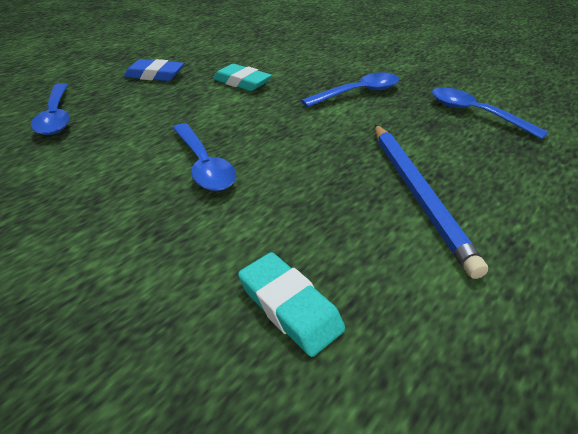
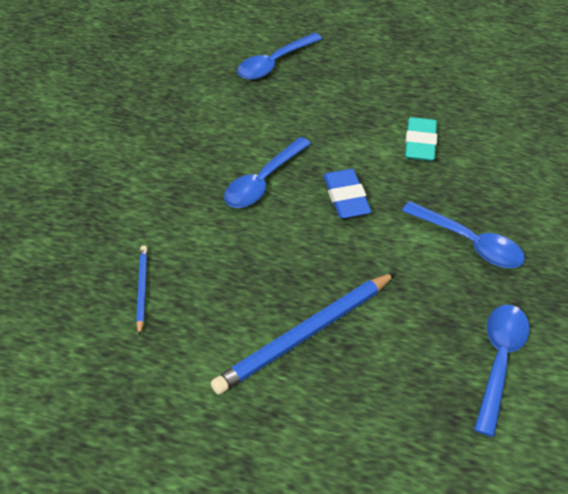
camera: 65 degrees right, 10 degrees up
blue eraser [124,59,184,81] -> blue eraser moved to [323,169,371,219]
turquoise eraser [238,252,345,357] -> blue pencil [136,246,148,336]

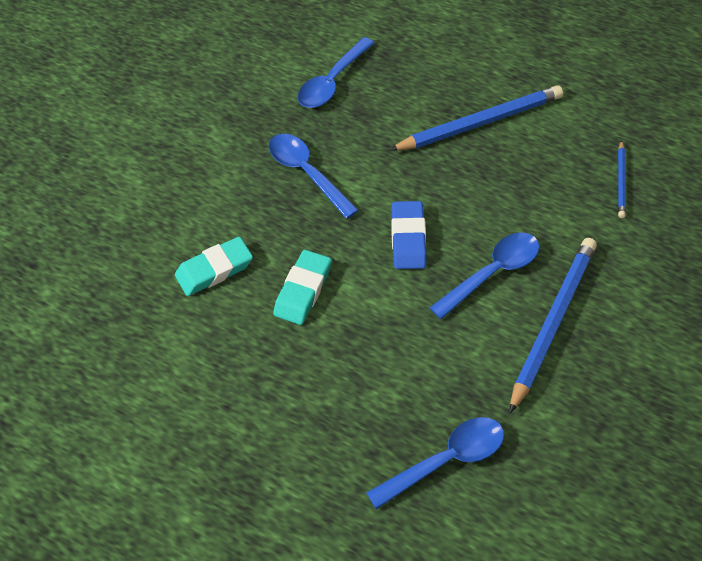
camera: 165 degrees left, 5 degrees up
none -> turquoise eraser [175,237,253,296]
none -> blue pencil [509,238,597,414]

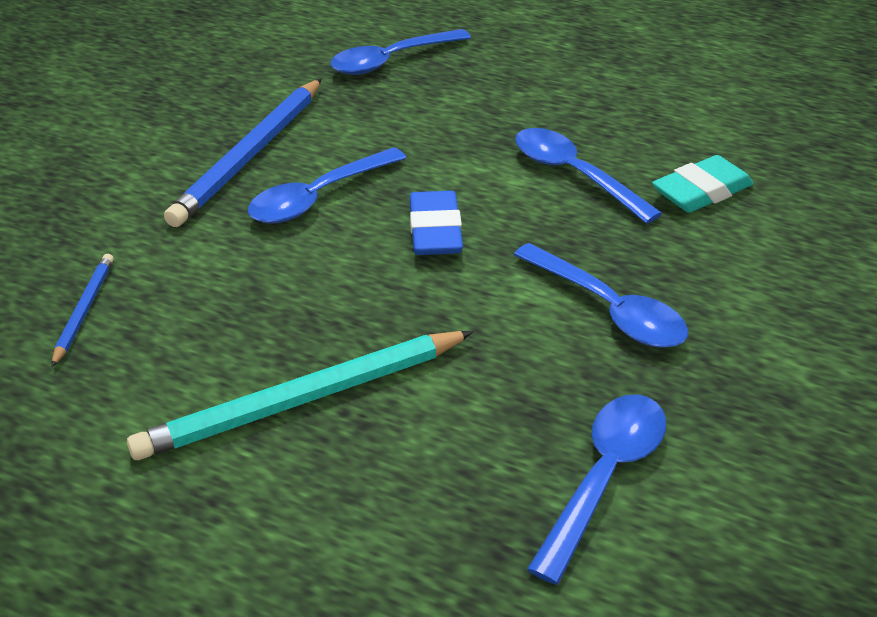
camera: 175 degrees right, 15 degrees down
turquoise eraser [273,250,331,325] -> blue spoon [515,128,662,224]
blue pencil [389,85,563,151] -> turquoise pencil [127,331,474,460]

